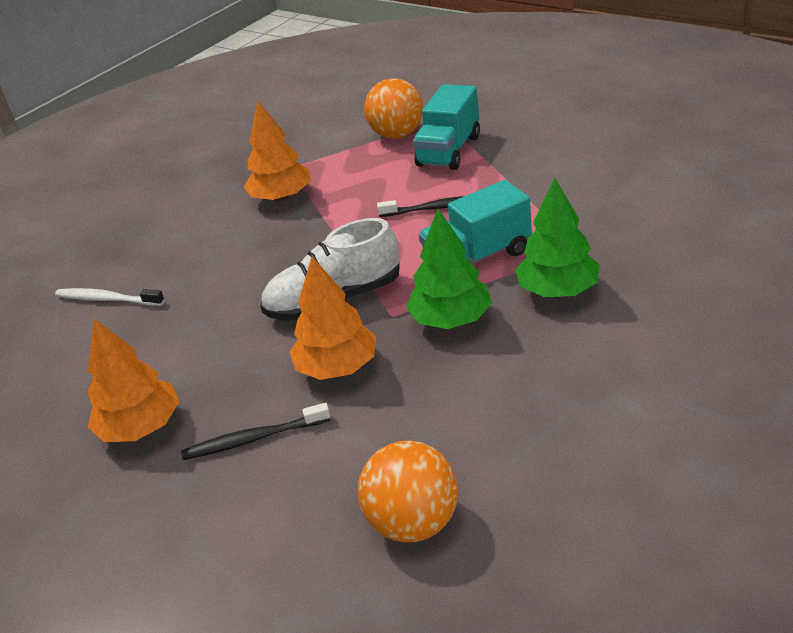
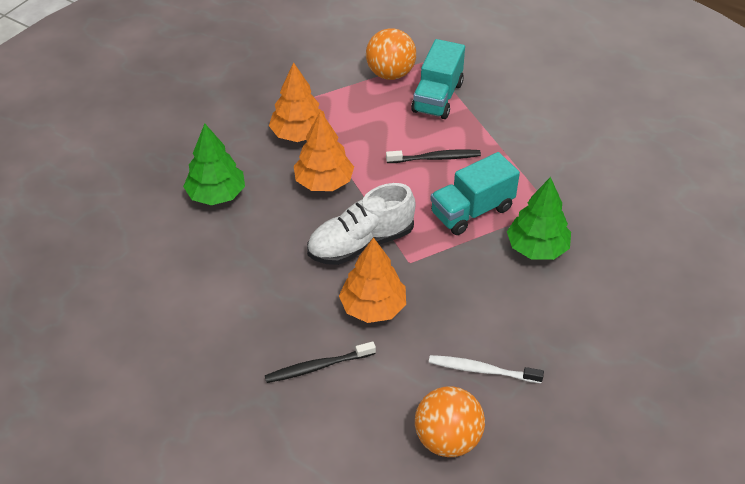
camera: 10 degrees left, 10 degrees up
white toothbrush [55,288,165,306] -> white toothbrush moved to [429,355,544,383]
orange tree [88,319,179,442] -> orange tree moved to [294,111,354,191]
green tree [406,208,492,329] -> green tree moved to [183,124,245,205]

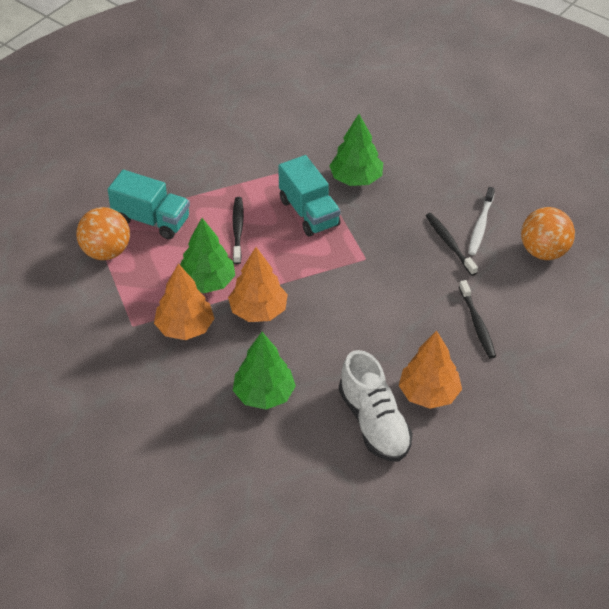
camera: 85 degrees left, 0 degrees up
white shoe [307,183,416,265] -> white shoe moved to [339,350,413,462]
orange tree [339,237,406,323] -> orange tree moved to [399,330,462,409]
none -> green tree [180,218,235,293]
none -> black toothbrush [426,213,478,276]

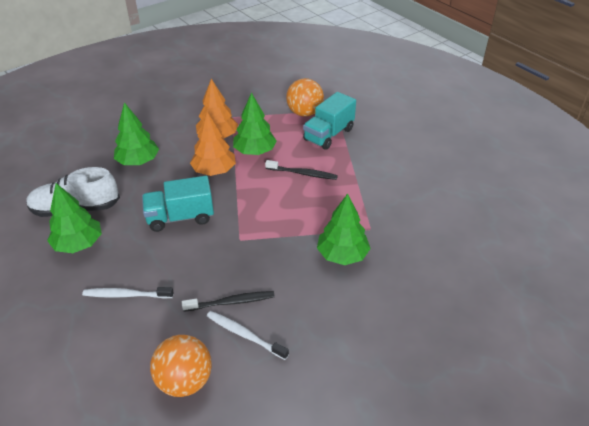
camera: 105 degrees right, 5 degrees down
turquoise truck [278,155,340,237] -> turquoise truck moved to [142,176,214,232]
orange tree [399,330,462,409] -> green tree [47,183,102,253]
black toothbrush [459,280,496,358] -> white toothbrush [82,287,174,298]

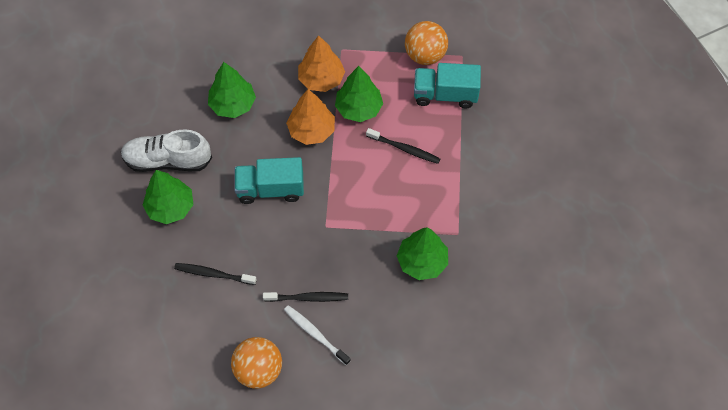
camera: 10 degrees right, 20 degrees up
white toothbrush [82,287,174,298] -> black toothbrush [174,263,257,285]
turquoise truck [303,92,356,150] -> turquoise truck turned 45 degrees clockwise [414,63,481,108]

